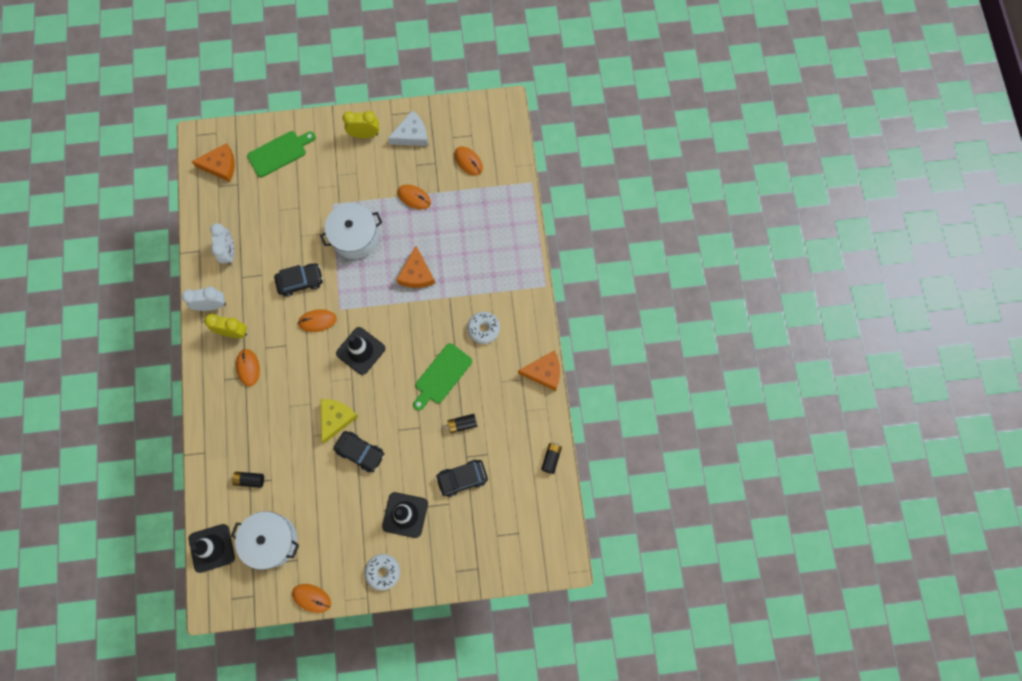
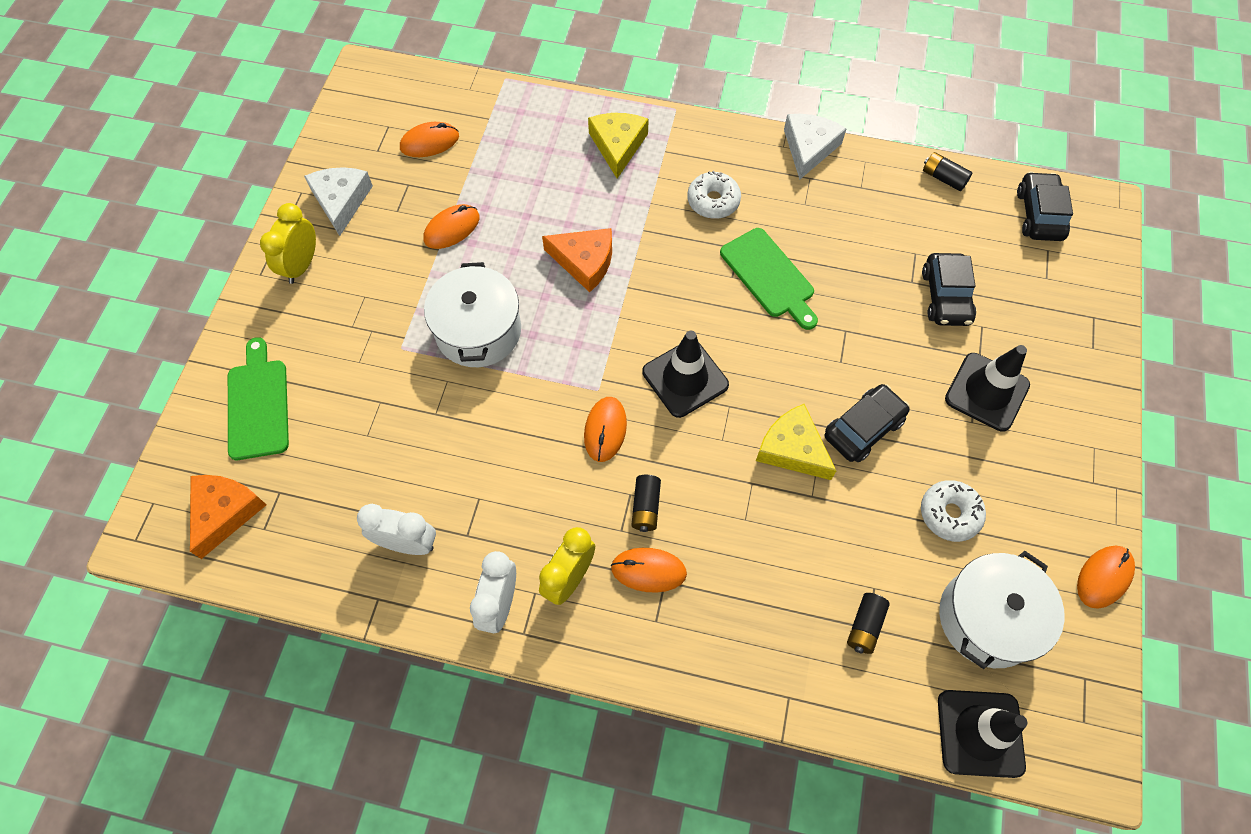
camera: 70 degrees left, 10 degrees down
black car [274,263,323,297] -> black car moved to [1017,172,1073,241]
white donut [365,554,400,591] -> white donut moved to [921,480,986,542]
black battery [447,414,477,433] -> black battery moved to [631,475,661,532]
orange cheese [518,350,560,391] -> white cheese [784,114,846,180]
none -> yellow cheese [588,113,649,178]

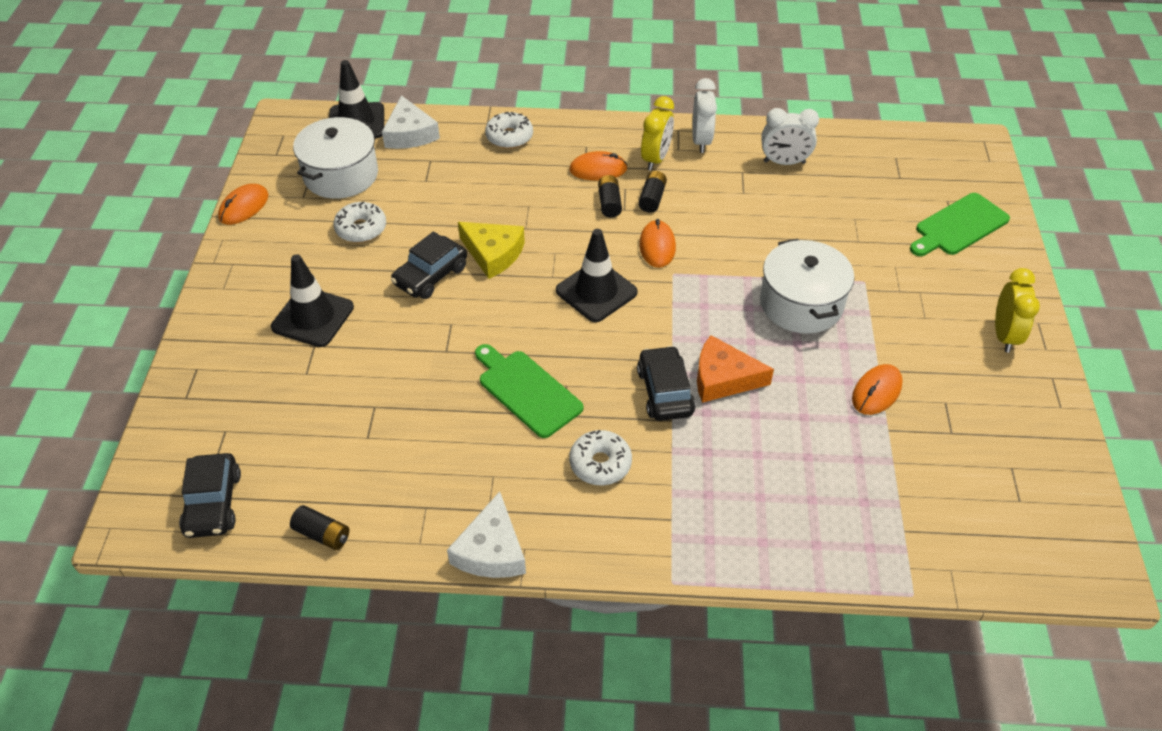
camera: 170 degrees right, 15 degrees down
orange cheese [190,475,266,559] -> none
green cutting board [228,337,289,460] -> green cutting board turned 75 degrees clockwise [910,193,1010,256]
white cheese [304,167,373,236] -> white cheese moved to [382,95,440,149]
orange mouse [400,122,459,157] -> none
yellow cheese [588,113,649,178] -> none
black battery [847,593,890,654] -> black battery moved to [639,171,667,213]
black car [922,253,976,326] -> black car moved to [637,346,696,421]
none -> white donut [485,112,533,149]

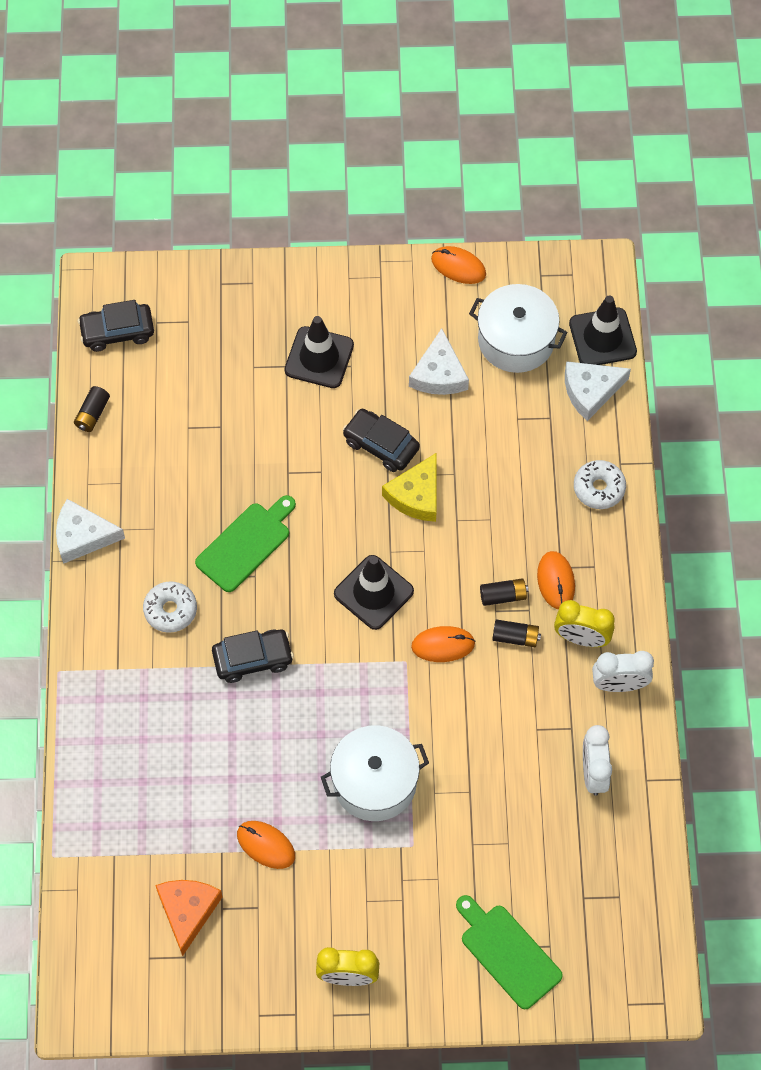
camera: 85 degrees right, 15 degrees up
white donut [333,202,386,243] -> white cheese [409,328,469,395]
orange cheese [697,335,774,403] -> orange cheese moved to [155,880,223,956]

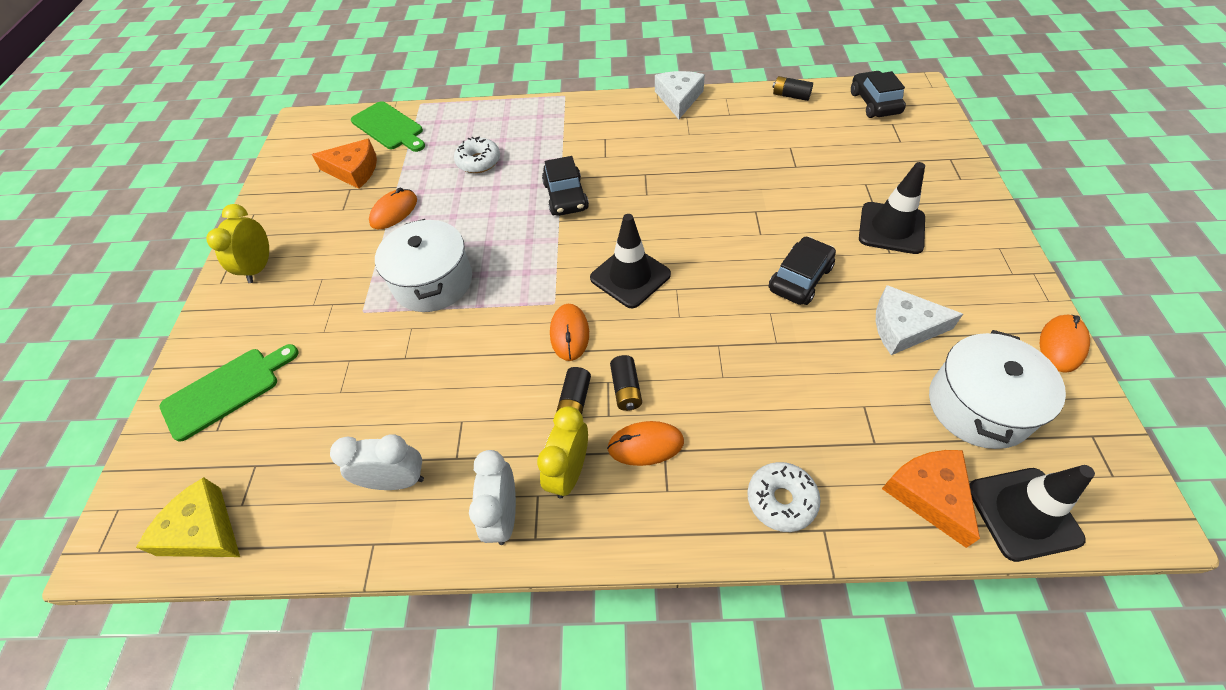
camera: 95 degrees right, 10 degrees down
white donut [143,581,197,633] -> white donut moved to [454,137,500,173]
green cutting board [195,495,296,592] -> green cutting board moved to [351,101,425,152]
yellow cheese [382,453,437,522] -> yellow cheese moved to [136,477,240,557]
white cheese [565,361,631,421] -> orange cheese [882,450,980,548]

